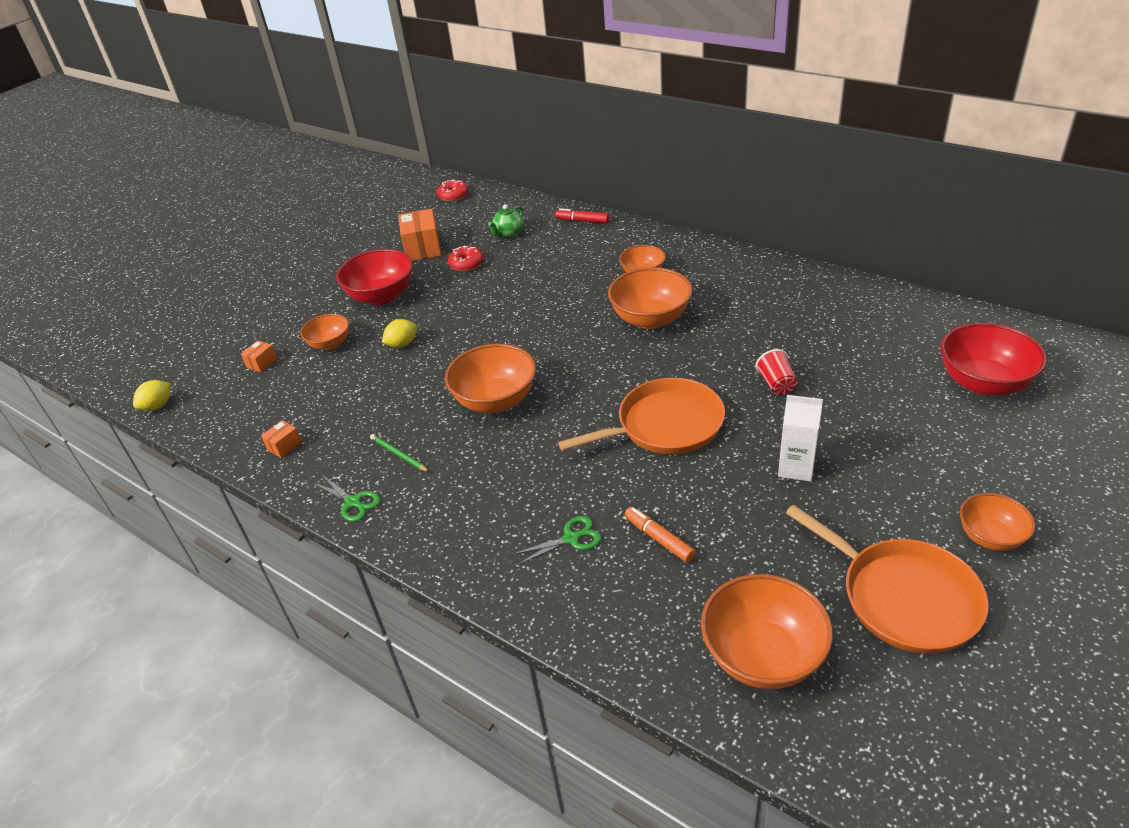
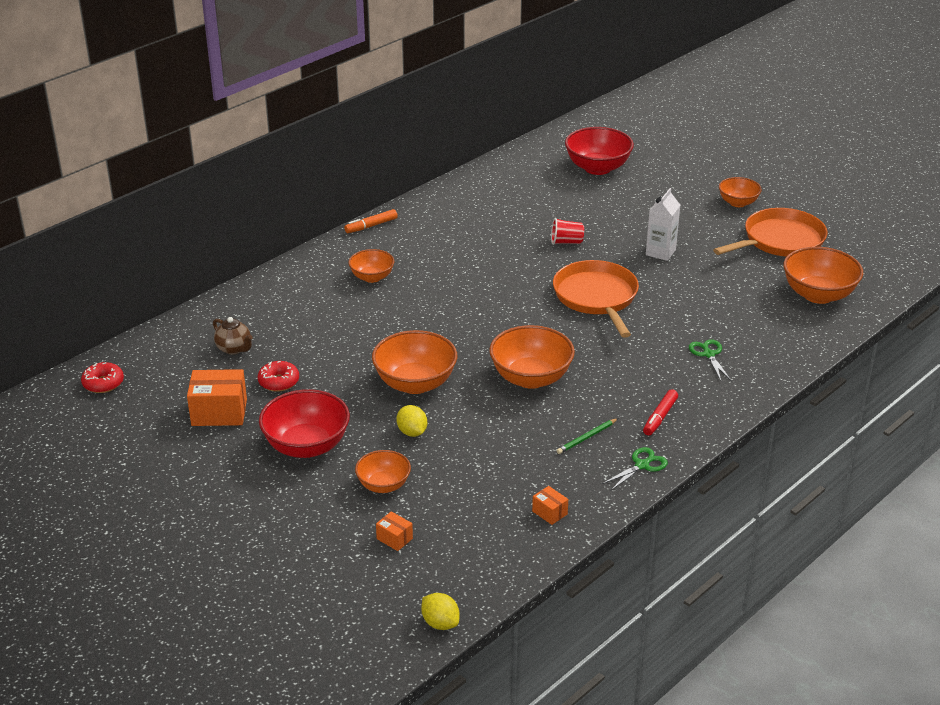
camera: 85 degrees left, 5 degrees down
green teapot [488,204,523,238] -> brown teapot [213,317,253,355]
red marker [555,208,609,223] -> red marker moved to [643,389,678,435]
orange bowl [608,267,693,329] -> orange bowl moved to [372,330,457,394]
orange marker [625,507,696,563] -> orange marker moved to [344,209,398,233]

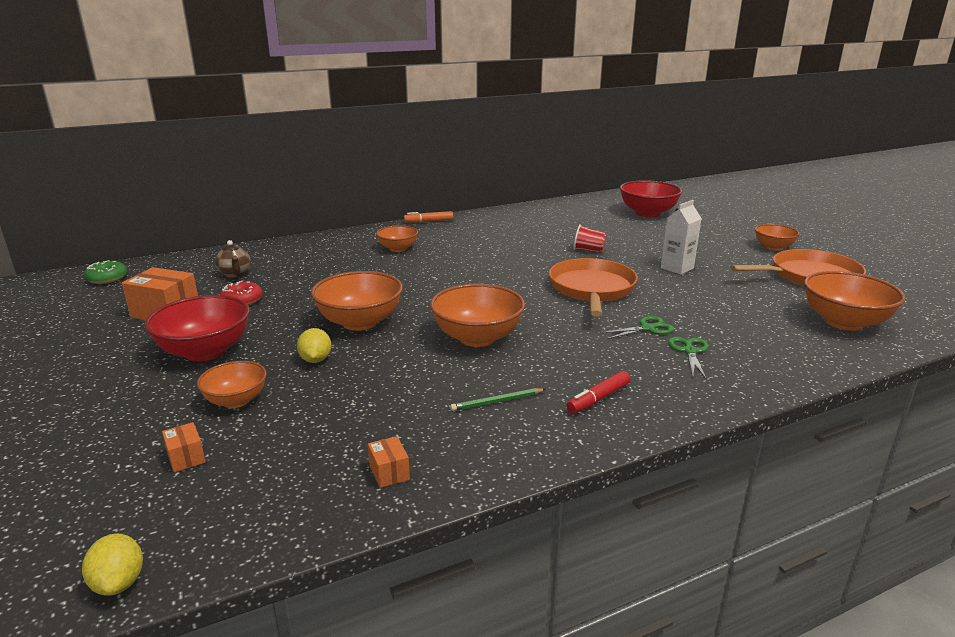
camera: 20 degrees right, 10 degrees down
red donut [81,362,124,393] -> green donut [84,260,127,284]
green scissors [602,447,668,490] -> green scissors moved to [600,316,674,339]

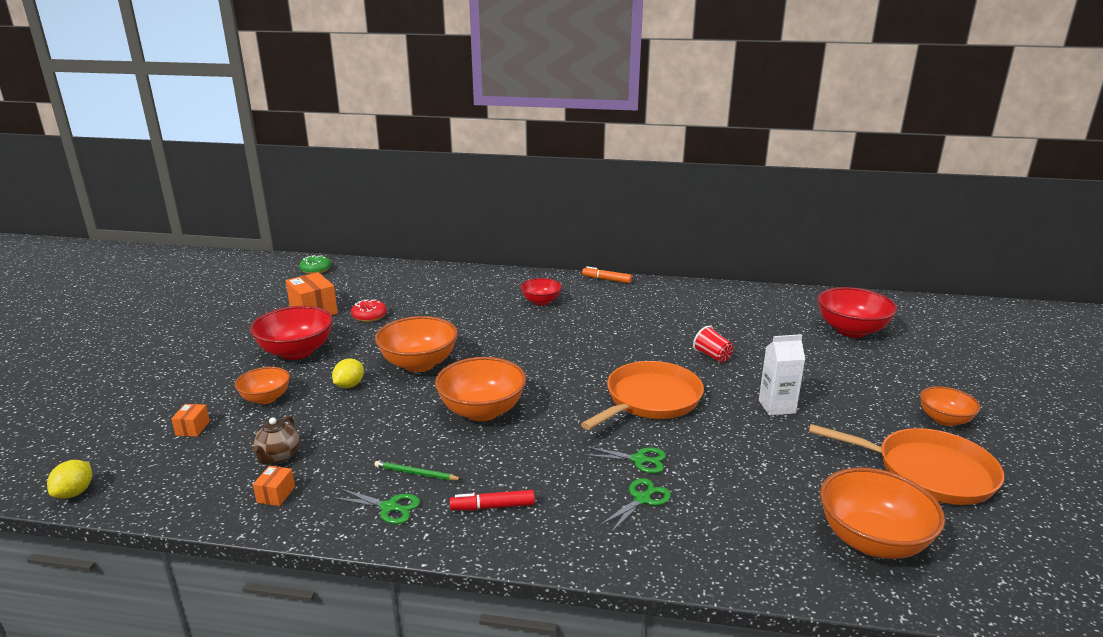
camera: 35 degrees right, 0 degrees up
brown teapot [215,240,251,277] -> brown teapot moved to [252,416,300,464]
orange bowl [376,225,418,252] -> red bowl [521,278,562,305]
none -> green scissors [333,488,420,524]

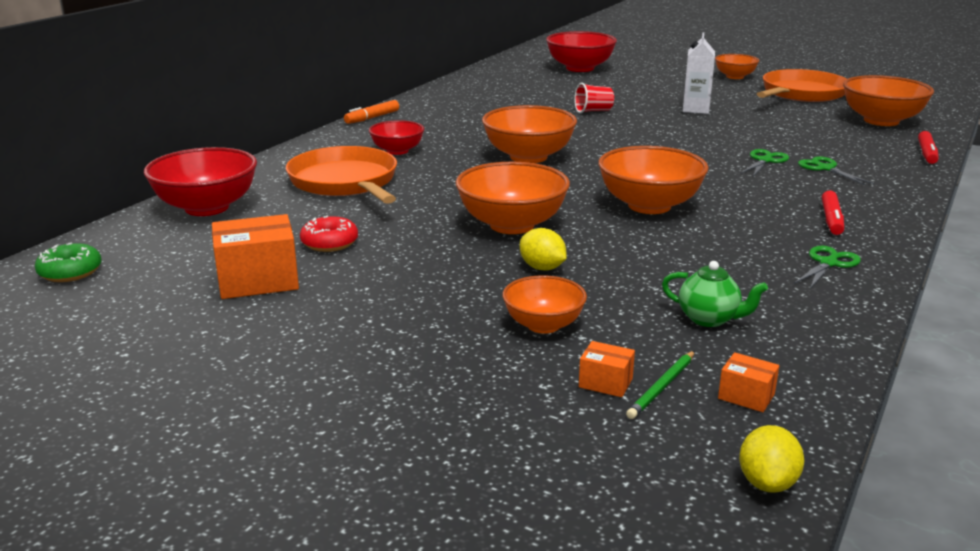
camera: 70 degrees left, 0 degrees up
yellow lemon [47,460,92,499] -> yellow lemon turned 75 degrees clockwise [739,425,804,493]
red bowl [250,306,333,360] -> red bowl moved to [144,147,257,216]
brown teapot [252,416,300,464] -> green teapot [662,261,768,327]
orange box [253,466,295,506] -> orange box moved to [718,352,779,412]
green pencil [374,461,462,480] -> green pencil moved to [626,351,695,419]
orange pan [581,361,704,430] -> orange pan moved to [286,146,397,204]
none -> orange bowl [482,105,577,163]
none -> red marker [918,131,939,164]

